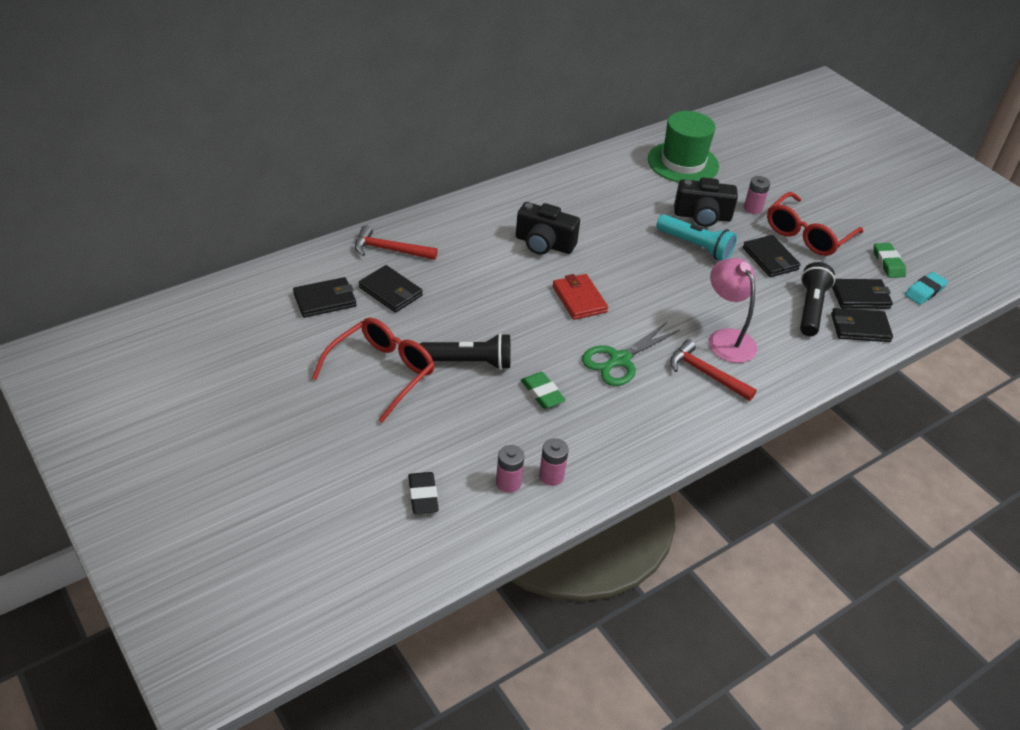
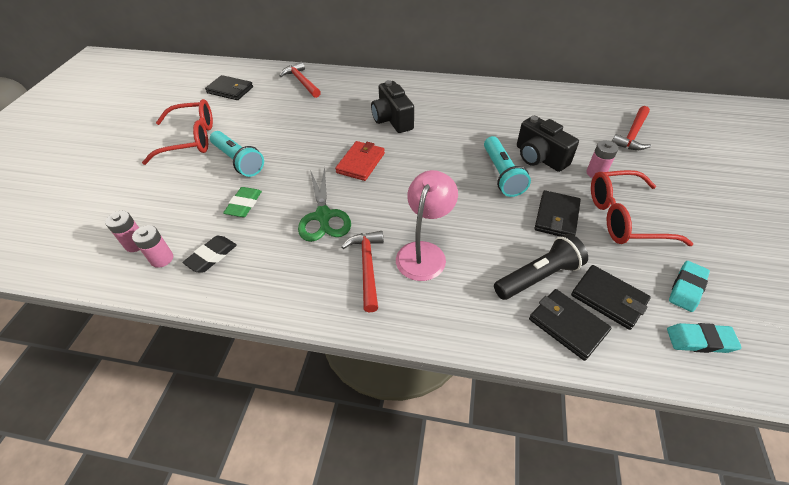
camera: 50 degrees right, 5 degrees up
black wallet [359,265,423,313] -> none
black eraser [408,472,439,514] -> black eraser moved to [182,236,237,273]
black flashlight [420,333,511,370] -> turquoise flashlight [210,131,264,177]
green scissors [582,322,680,386] -> green scissors turned 105 degrees counterclockwise [298,167,351,242]
green hat [648,111,719,182] -> none
green eraser [874,243,906,278] -> turquoise eraser [669,261,710,312]
none -> red hammer [612,106,651,150]

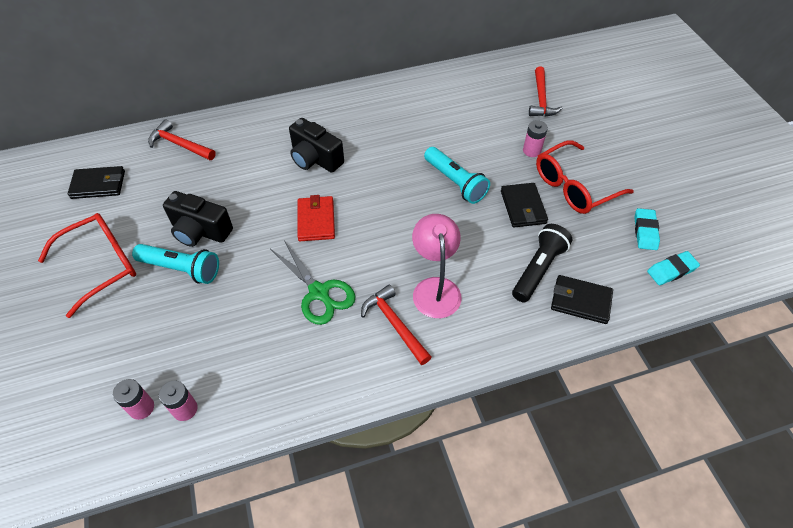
camera: 30 degrees left, 5 degrees up
black eraser [182,236,237,273] -> none
green eraser [223,187,262,217] -> none
black camera [517,116,579,172] -> black camera moved to [163,191,233,247]
black wallet [571,265,651,330] -> none

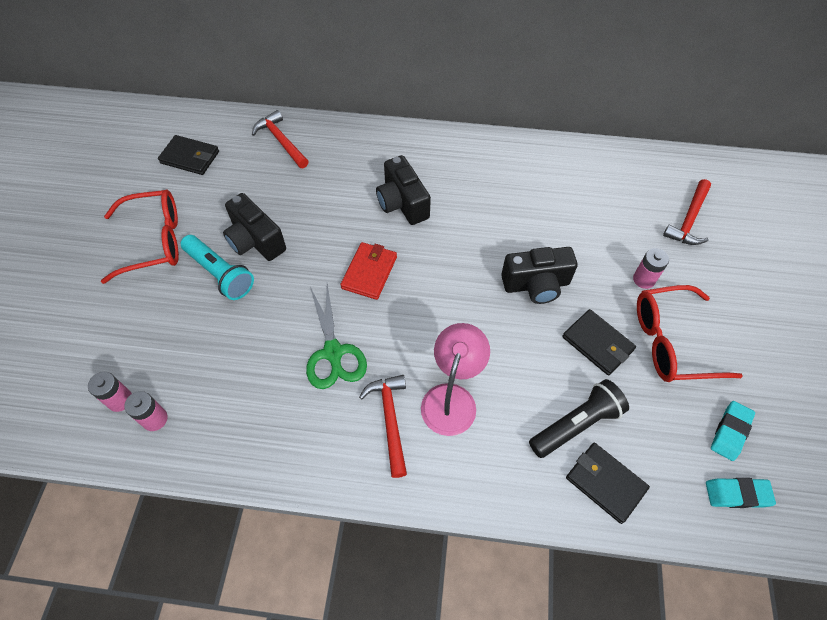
camera: 25 degrees right, 5 degrees up
turquoise flashlight [424,147,490,204] -> black camera [501,247,578,304]
black wallet [501,183,548,228] -> black wallet turned 60 degrees counterclockwise [562,309,636,375]

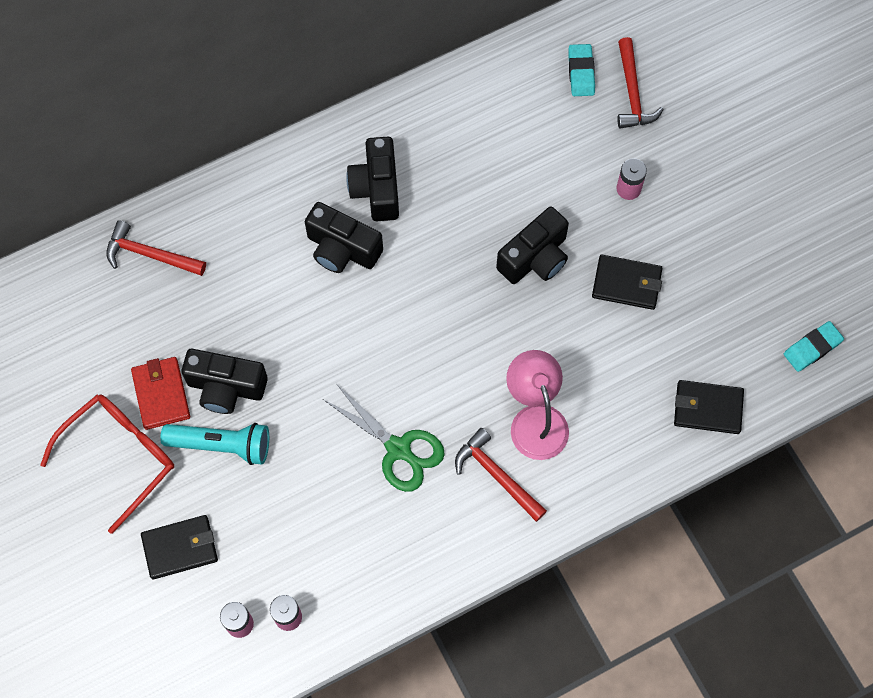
camera: 35 degrees left, 10 degrees up
black wallet [158,135,219,175] -> black wallet moved to [141,515,218,579]
red wallet [341,242,397,300] -> red wallet moved to [131,357,190,430]
black flashlight [529,379,629,458] -> none
red glasses [637,285,743,382] -> none
turquoise eraser [711,401,755,461] -> turquoise eraser moved to [568,44,595,96]
none -> black camera [346,137,399,221]

